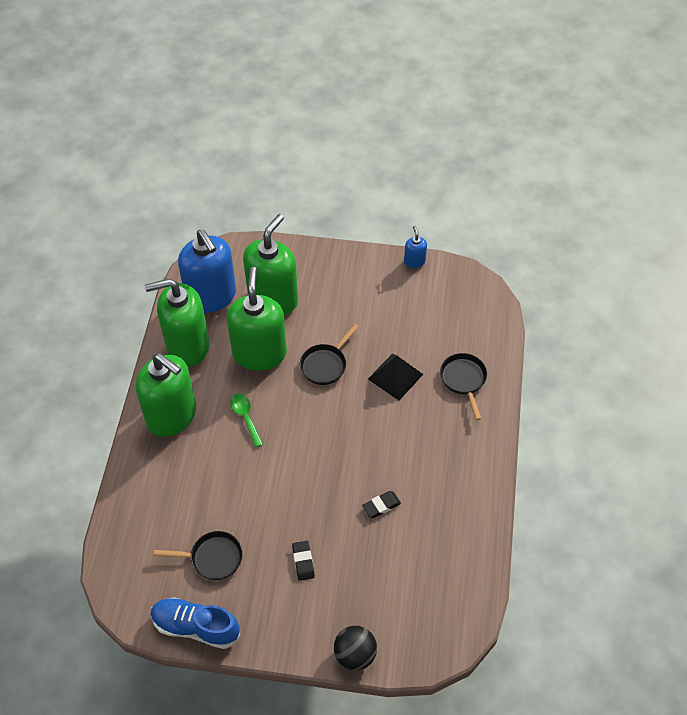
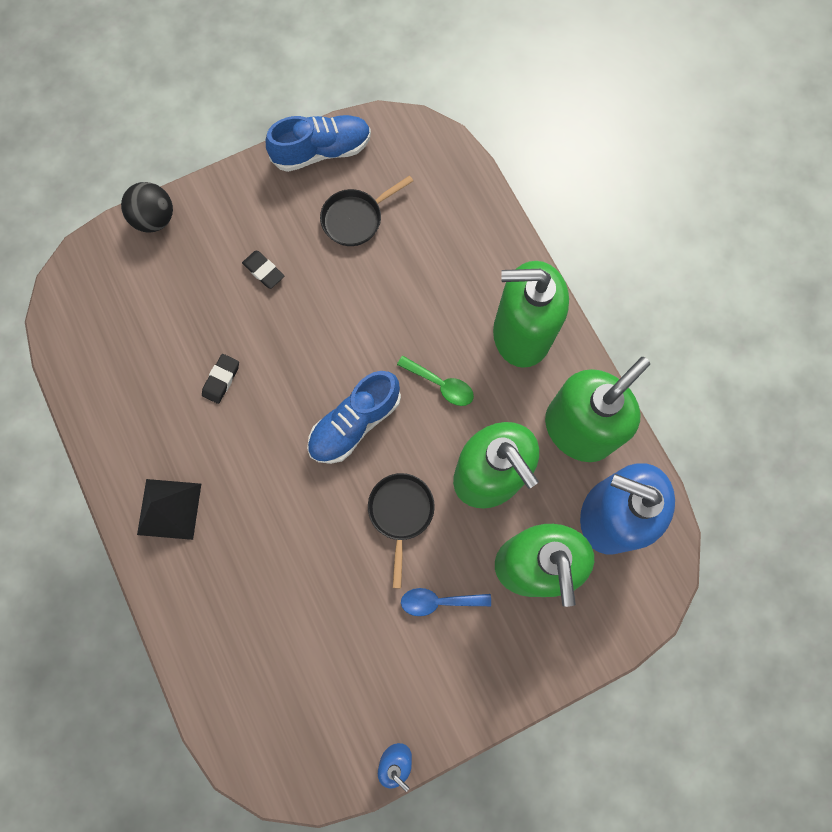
camera: 145 degrees right, 20 degrees up
black pyramid [368,354,423,400] -> black pyramid moved to [137,479,201,540]
black pan [440,353,487,420] -> none
none -> blue shoe [307,371,401,464]
none -> blue spoon [401,588,491,616]

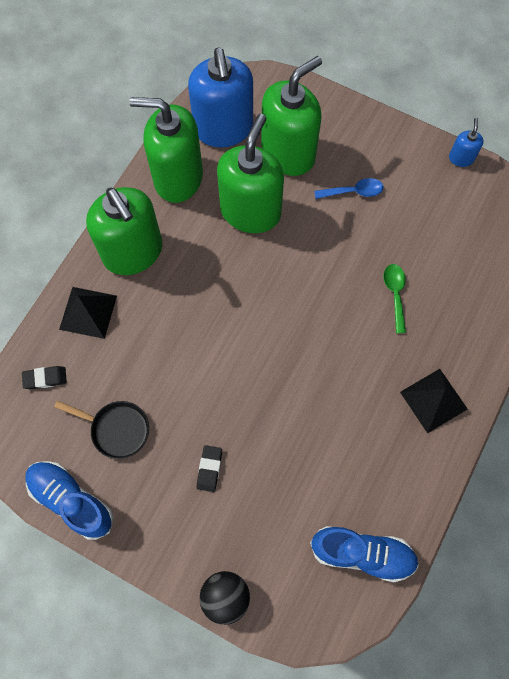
camera: 125 degrees left, 5 degrees down
black eraser [202,354,239,404] -> black eraser moved to [22,366,67,389]
blue shoe [307,371,401,464] -> blue shoe moved to [310,526,419,582]
black pan [368,473,435,588] -> none
green spoon [397,356,474,406] -> green spoon moved to [384,264,406,333]
blue spoon [401,588,491,616] -> blue spoon turned 60 degrees counterclockwise [314,178,384,199]
none -> black pyramid [59,287,117,339]

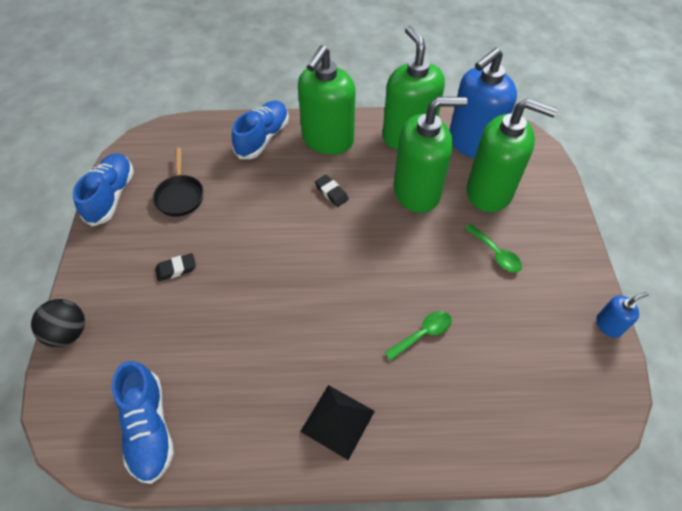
camera: 60 degrees right, 15 degrees down
black eraser [22,366,67,389] -> black eraser moved to [315,175,349,207]
black pyramid [59,287,117,339] -> blue shoe [232,101,289,159]
blue spoon [314,178,384,199] -> green spoon [465,224,522,272]

